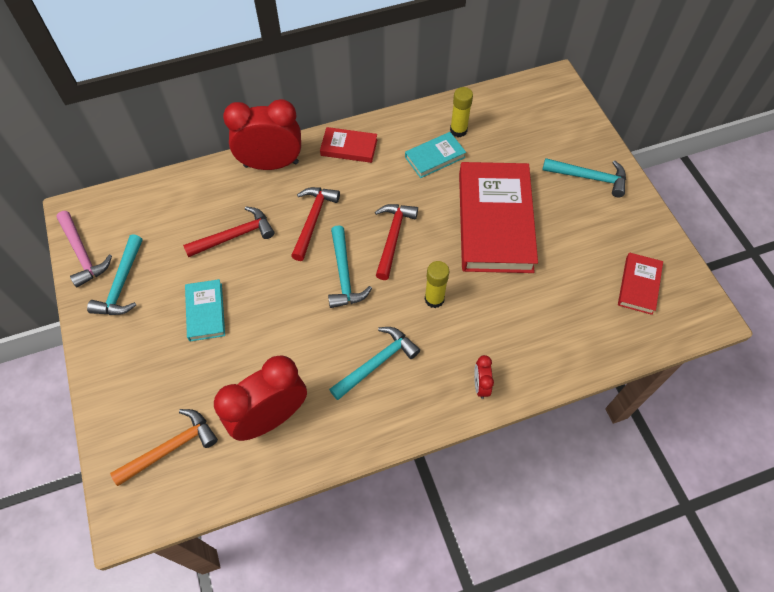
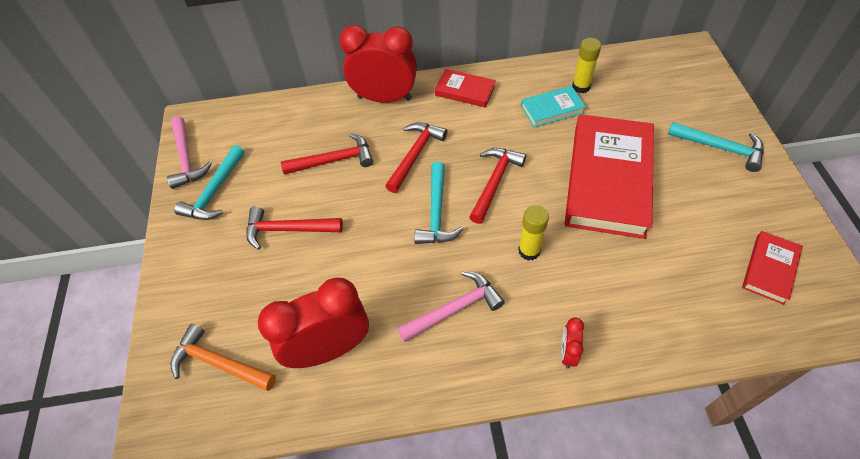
camera: 15 degrees right, 5 degrees down
orange hammer [110,409,218,486] -> orange hammer turned 135 degrees counterclockwise [170,324,276,391]
turquoise book [185,279,225,341] -> red hammer [246,206,343,250]
turquoise hammer [329,327,420,400] -> pink hammer [397,271,505,342]

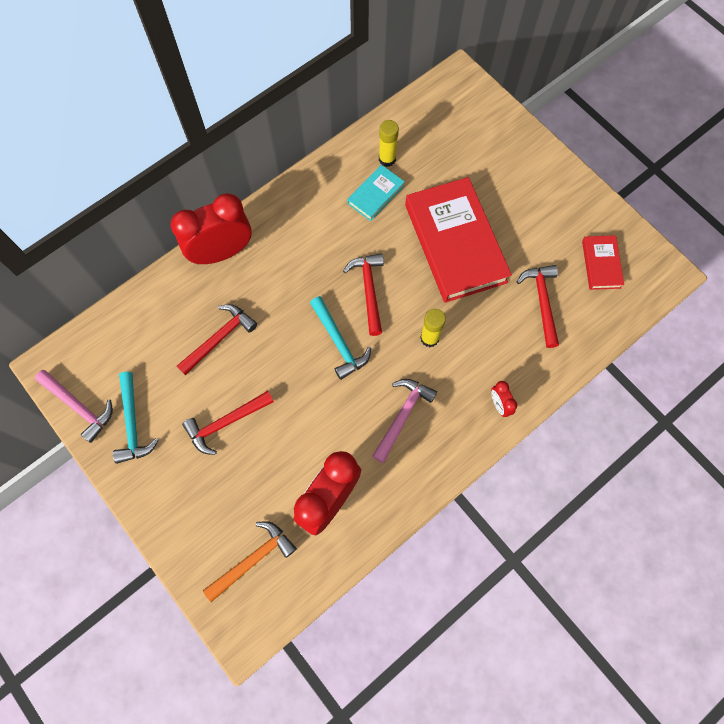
camera: 35 degrees left, 15 degrees up
orange hammer [170,324,276,391] -> orange hammer turned 150 degrees clockwise [203,521,297,602]
red hammer [385,122,447,193] -> red hammer moved to [517,265,559,348]
red book [435,69,496,108] -> none
turquoise hammer [668,122,764,172] -> none

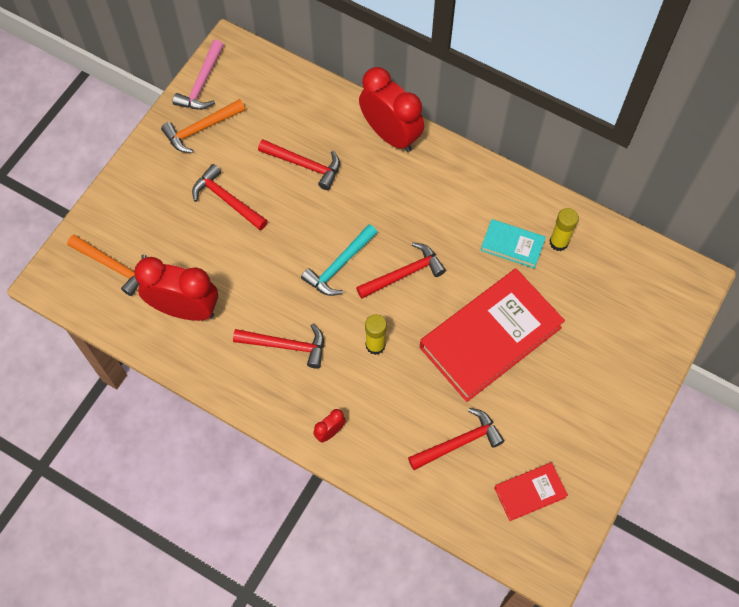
camera: 70 degrees right, 5 degrees down
turquoise hammer [113,372,159,464] -> orange hammer [161,99,245,153]
pink hammer [372,379,437,463] -> red hammer [233,324,324,369]

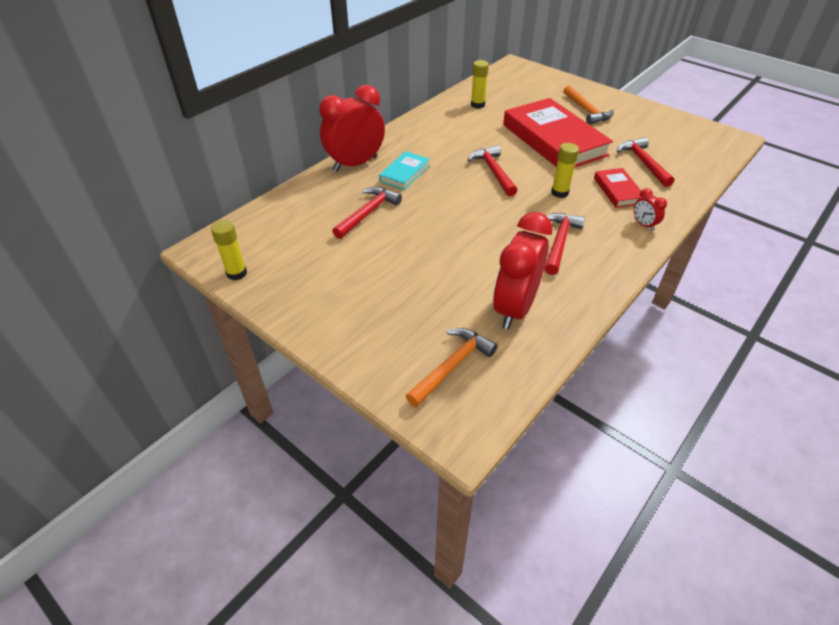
camera: 80 degrees left, 20 degrees down
orange hammer [161,99,245,153] -> orange hammer moved to [563,85,613,125]
pink hammer [173,40,224,110] -> yellow glue stick [211,220,247,280]
red hammer [192,164,268,230] -> none
turquoise hammer [301,224,378,296] -> none
turquoise book [481,219,546,269] -> turquoise book moved to [379,151,430,190]
red book [494,462,568,521] -> red book moved to [594,168,641,208]

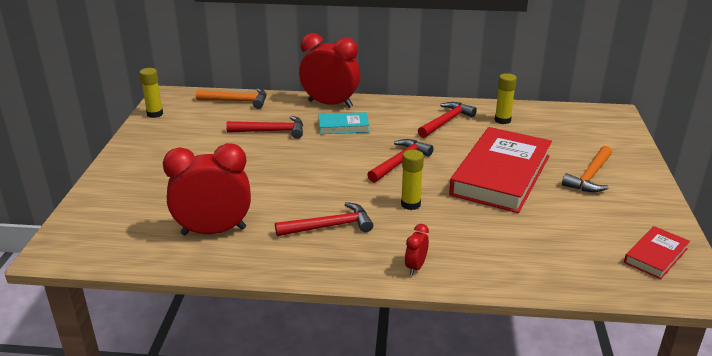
camera: 55 degrees right, 15 degrees down
orange hammer [406,328,498,407] -> orange hammer moved to [196,88,266,109]
red book [594,168,641,208] -> red book moved to [624,226,690,279]
red hammer [617,137,674,187] -> red hammer moved to [418,102,477,138]

